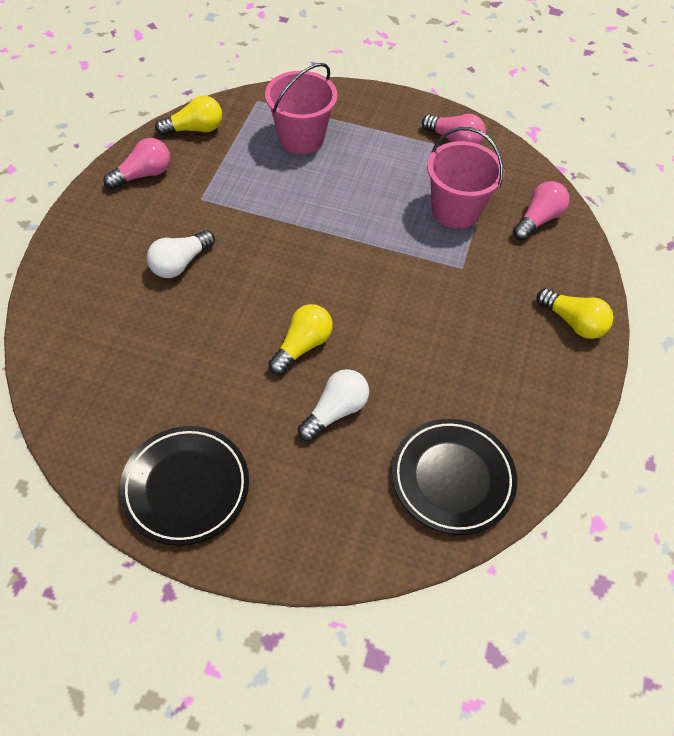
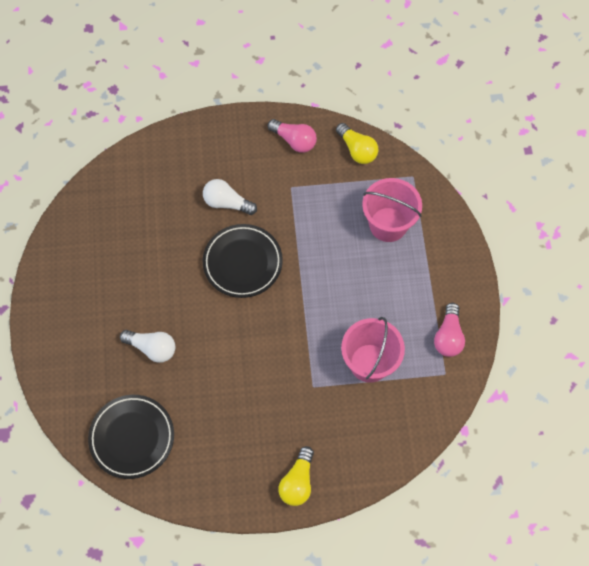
camera: 70 degrees right, 10 degrees up
black plate [119,426,249,546] -> black plate moved to [203,224,283,298]
yellow light bulb [268,304,333,375] -> none
pink light bulb [513,181,569,240] -> none

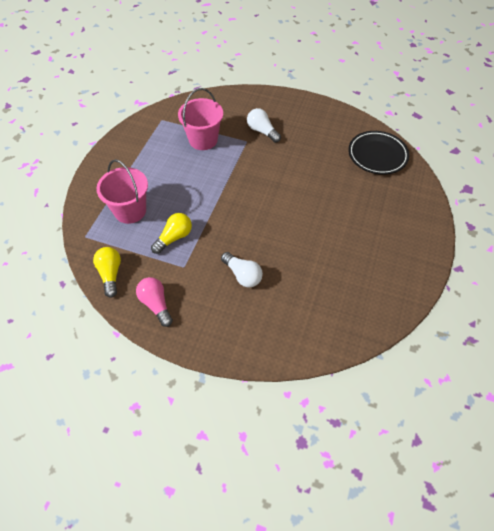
camera: 155 degrees left, 10 degrees down
white light bulb [120,330,176,363] -> white light bulb moved to [247,108,281,143]
black plate [203,224,283,298] -> none
yellow light bulb [278,446,314,506] -> yellow light bulb moved to [151,213,192,254]
pink light bulb [434,303,465,357] -> none

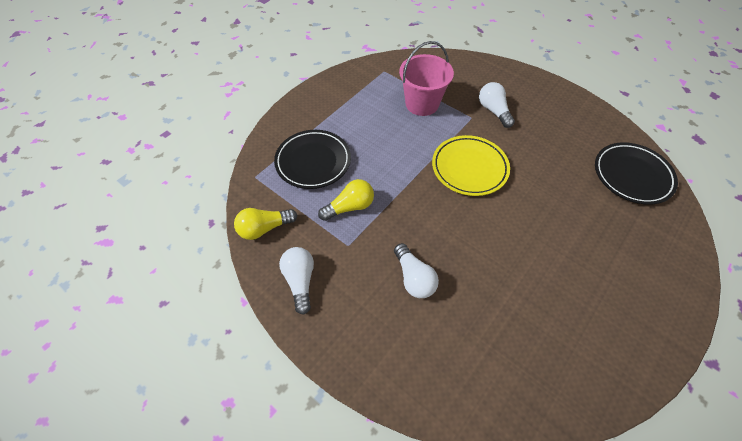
camera: 20 degrees right, 0 degrees up
yellow light bulb [93,247,121,298] -> yellow light bulb turned 120 degrees counterclockwise [234,208,297,240]
pink bucket [96,159,148,224] -> black plate [274,130,351,189]
pink light bulb [136,277,173,327] -> white light bulb [279,247,314,315]
none -> yellow plate [432,135,510,196]

